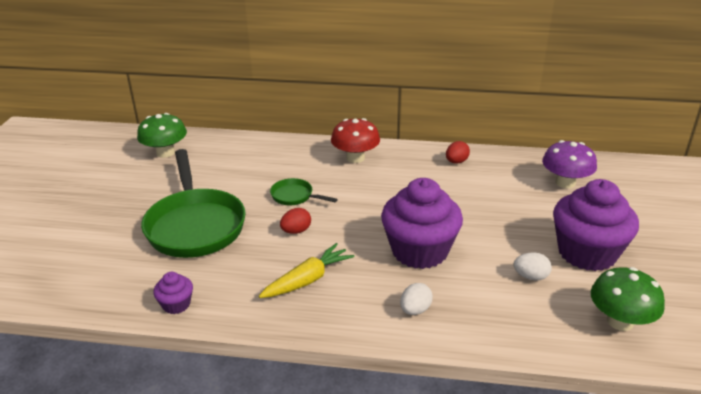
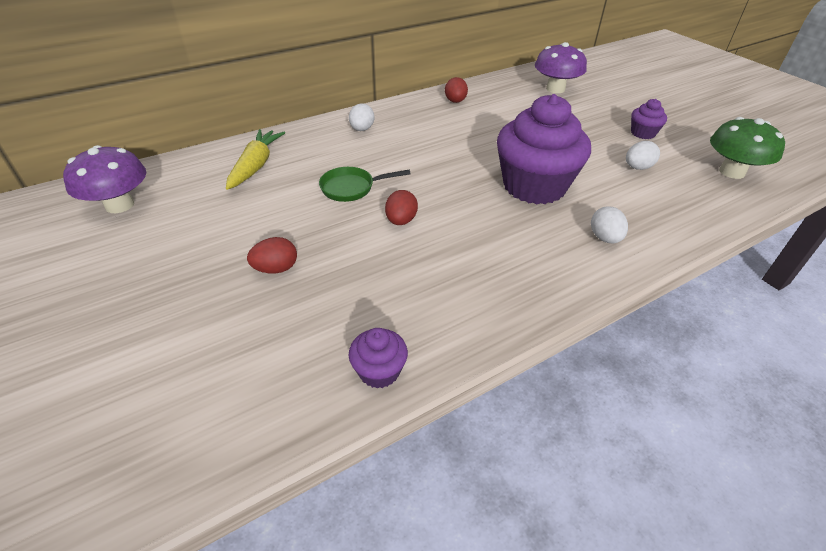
camera: 40 degrees left, 10 degrees up
green mushroom [137,113,187,158] -> purple mushroom [63,145,146,213]
green pan [141,149,246,258] -> red egg [247,237,297,273]
yellow carrot [259,243,354,298] -> yellow carrot moved to [226,129,285,190]
red mushroom [331,118,380,163] -> white egg [349,103,374,131]
purple cupcake [553,179,639,271] -> purple cupcake [631,99,667,139], size x0.44

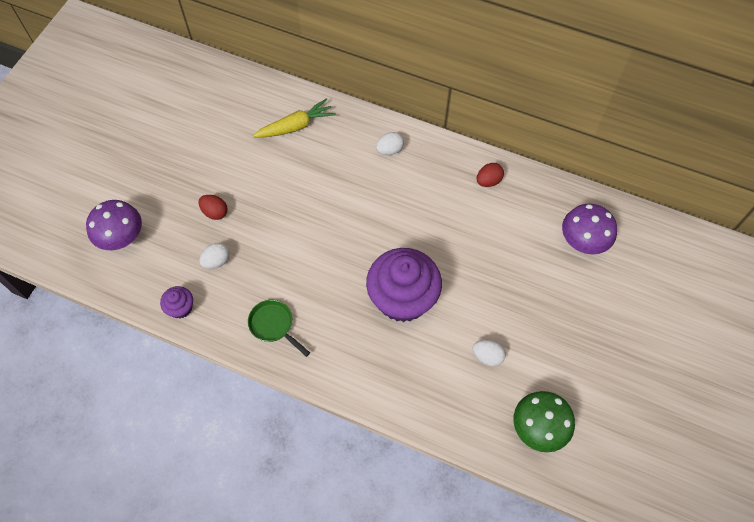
camera: 55 degrees right, 20 degrees up
purple mushroom [63,145,146,213] -> purple mushroom moved to [86,200,142,250]
green pan [319,167,411,202] -> green pan moved to [248,300,310,357]
red egg [385,190,418,225] -> none
white egg [591,206,628,244] -> white egg moved to [199,243,230,269]
purple cupcake [631,99,667,139] -> none

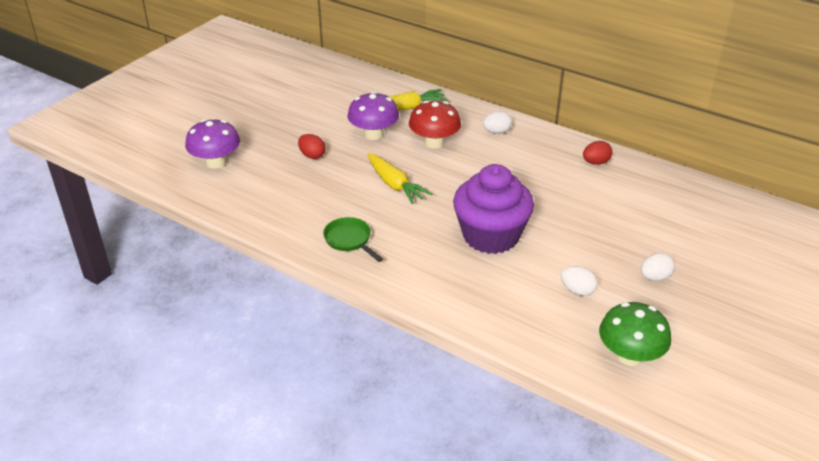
camera: 10 degrees right, 25 degrees down
purple cupcake [160,286,193,319] -> none
white egg [199,243,230,269] -> white egg moved to [641,253,675,281]
purple mushroom [562,203,617,254] -> purple mushroom moved to [347,91,399,140]
none -> yellow carrot [367,153,433,204]
none -> red mushroom [409,100,461,149]

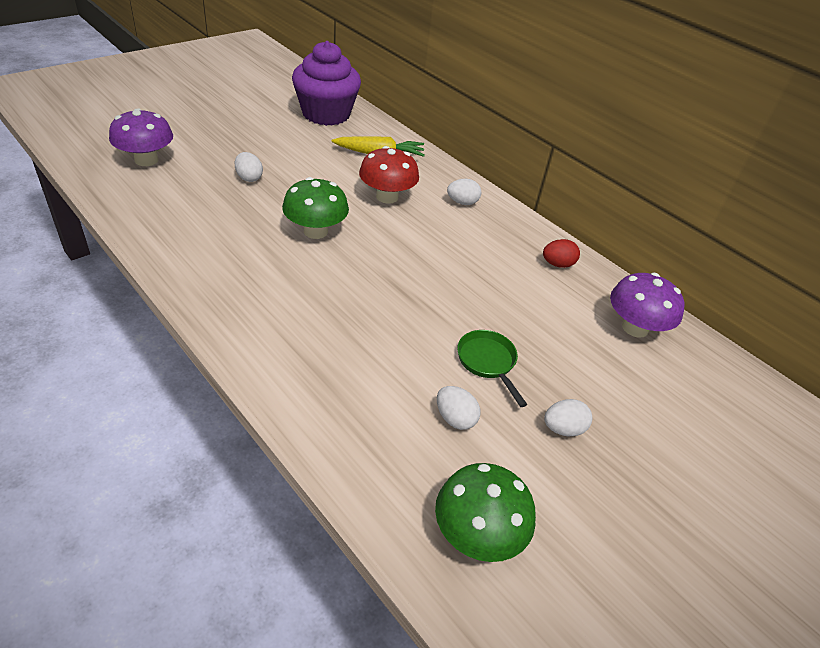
camera: 10 degrees right, 5 degrees up
red egg [298,134,325,159] -> white egg [235,152,263,182]
green pan [323,217,383,262] -> green pan moved to [457,330,527,407]
purple mushroom [347,91,399,140] -> purple mushroom moved to [610,273,685,338]
yellow carrot [367,153,433,204] -> green mushroom [282,177,349,239]
purple cupcake [453,164,534,254] -> purple cupcake moved to [292,41,361,126]

